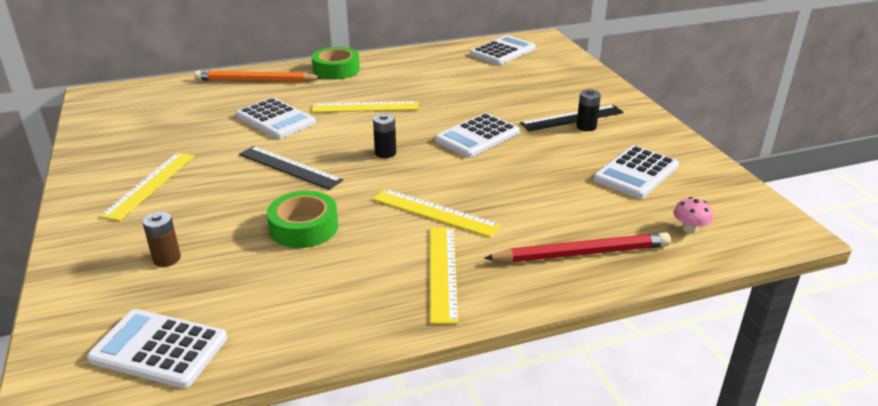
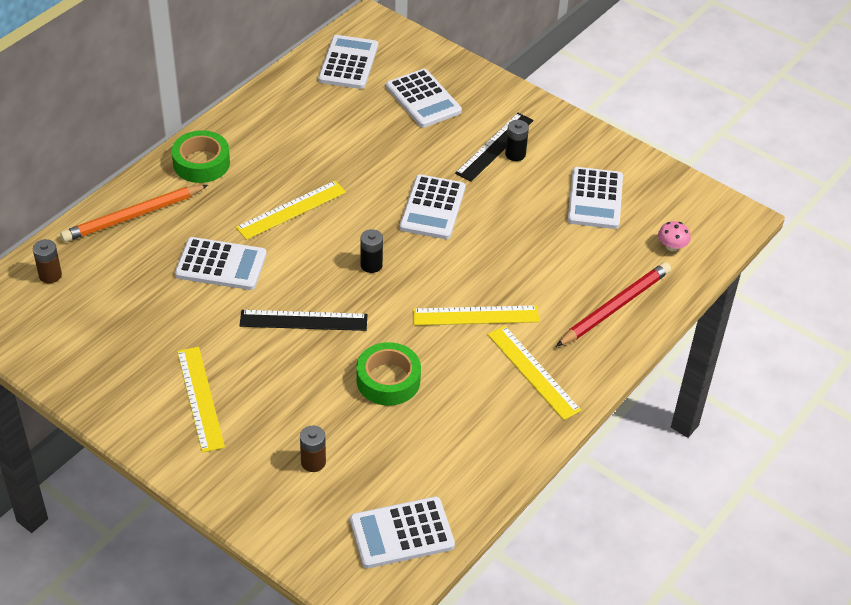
camera: 35 degrees left, 15 degrees up
none -> brown battery [33,239,62,283]
none -> white calculator [386,69,462,128]

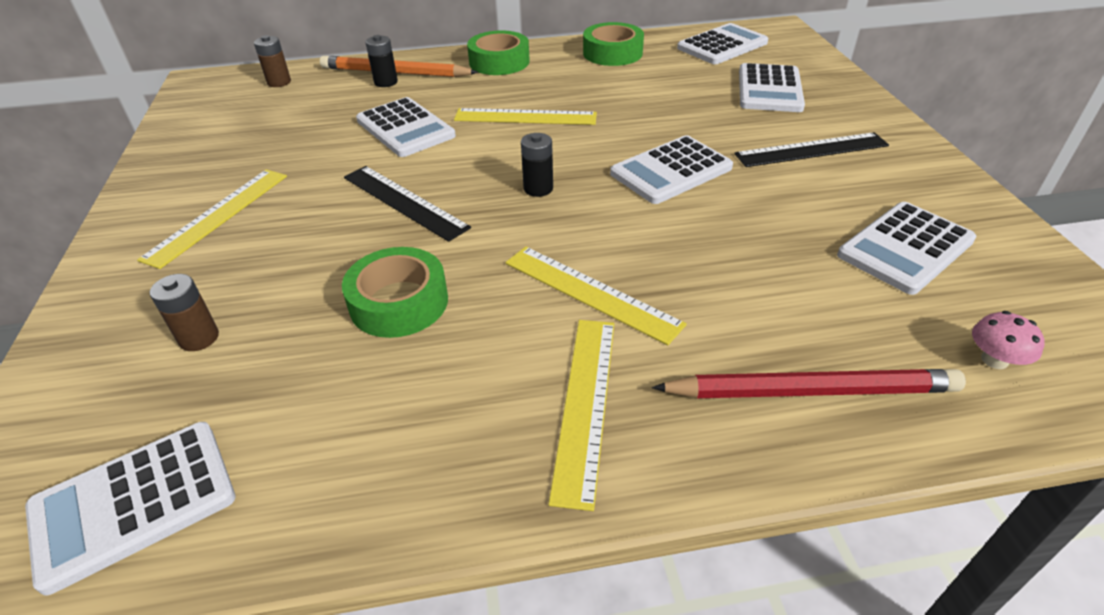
camera: 45 degrees right, 5 degrees down
white calculator [350,497,455,568] -> white calculator turned 60 degrees counterclockwise [25,422,236,595]
black battery [505,120,529,161] -> black battery moved to [365,35,398,87]
none -> green tape [583,22,644,66]

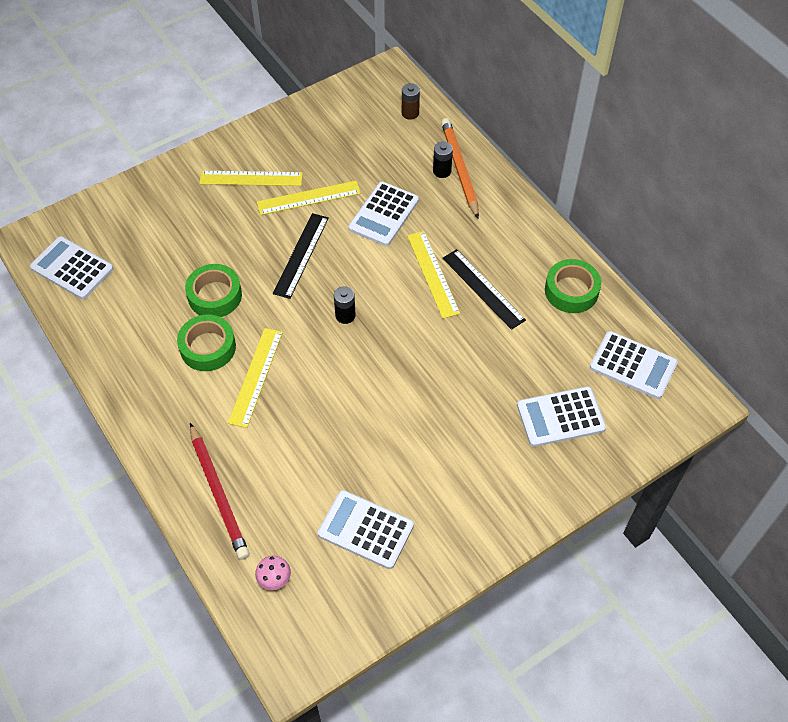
camera: 65 degrees right, 15 degrees up
brown battery [150,274,219,351] -> none
green tape [467,30,530,75] -> green tape moved to [177,315,236,371]
yellow ruler [548,320,614,511] -> yellow ruler moved to [257,181,361,215]
white calculator [610,135,733,204] -> none
black ruler [735,132,889,167] -> black ruler moved to [443,249,526,330]

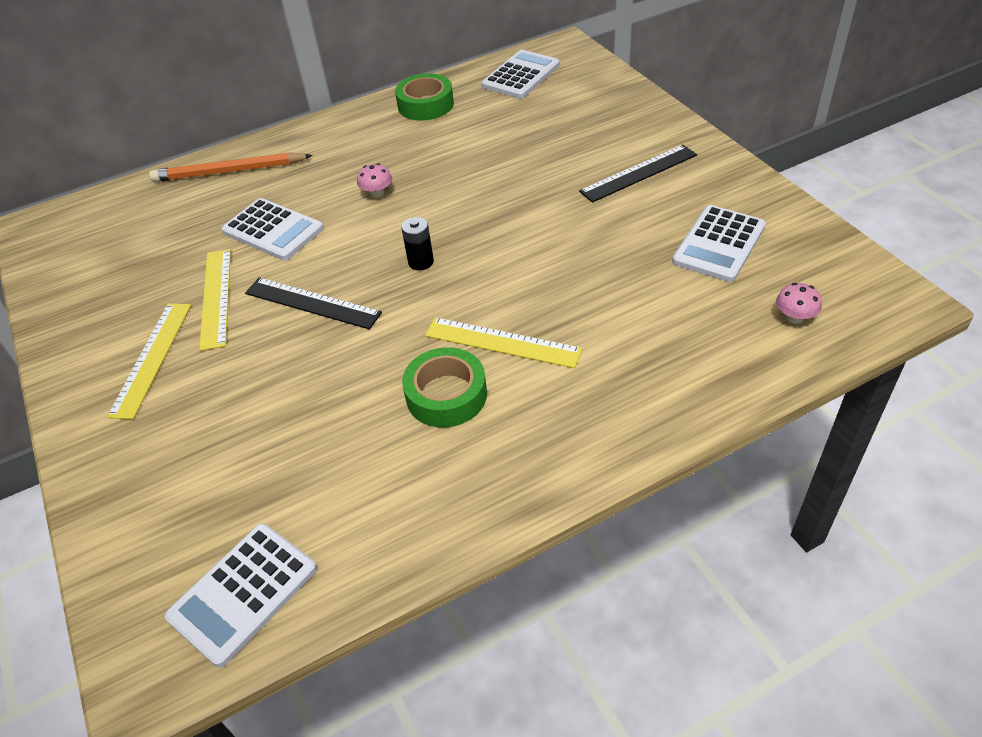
camera: 80 degrees left, 10 degrees down
green tape [185,264,242,317] -> none
red pencil [190,423,249,560] -> none
brown battery [402,83,420,120] -> none
yellow ruler [407,231,460,319] -> pink mushroom [357,163,392,198]
black battery [433,141,453,178] -> none
black ruler [443,249,526,330] -> black ruler moved to [579,145,697,203]
white calculator [517,386,606,447] -> none

